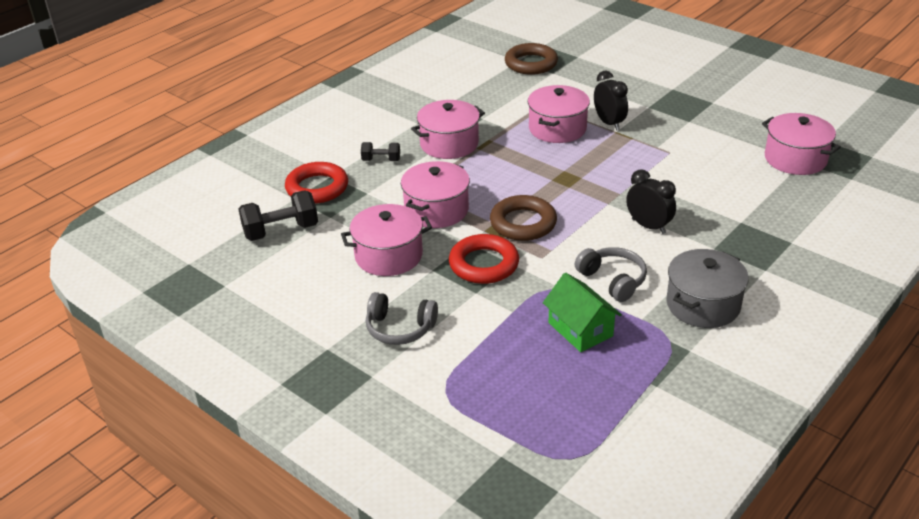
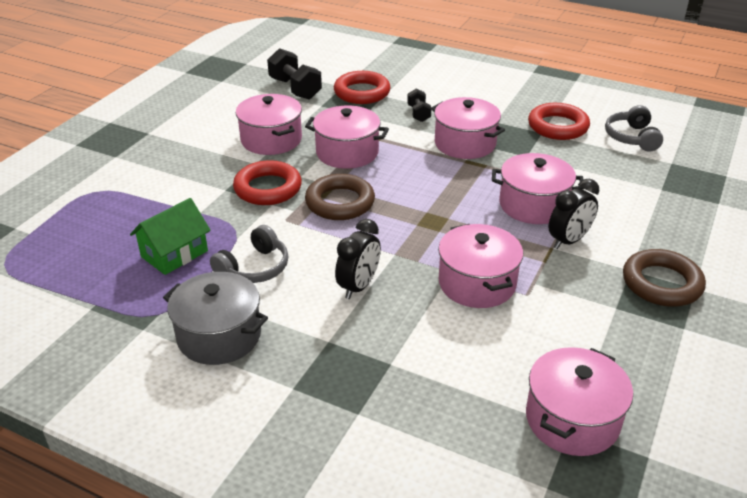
camera: 75 degrees right, 0 degrees up
grey headphones [366,292,438,345] -> grey headphones moved to [605,105,663,152]
brown ring [505,43,558,75] -> brown ring moved to [623,249,706,307]
none -> pink pot [438,224,523,308]
none -> red ring [528,103,590,140]

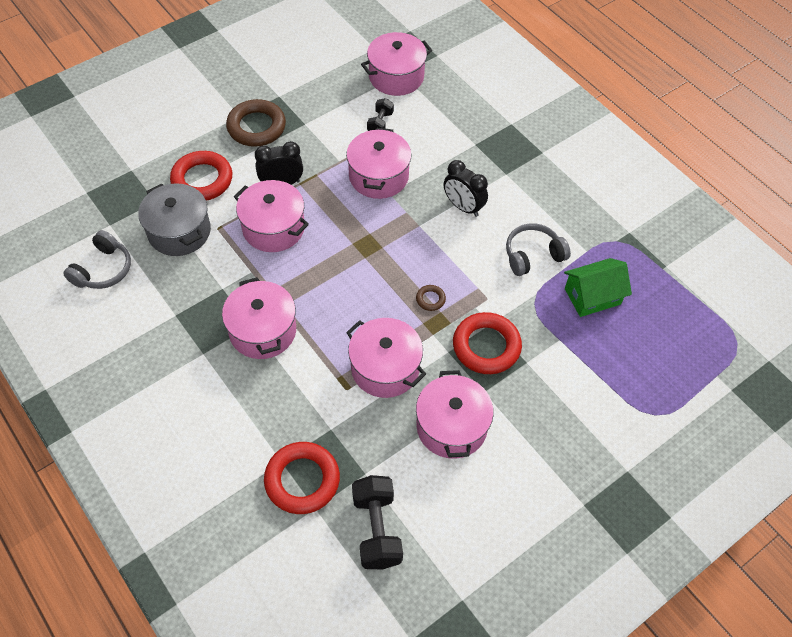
camera: 155 degrees left, 20 degrees up
grey pot [163,272,268,365] -> grey pot moved to [138,183,211,256]
brown ring [305,174,375,220] -> brown ring [416,285,446,311], size x0.45
black clock [335,219,381,299] -> black clock turned 105 degrees counterclockwise [444,160,488,217]
black dumbbell [407,88,431,122] -> black dumbbell moved to [367,98,394,131]
red ring [528,103,590,140] -> red ring moved to [170,151,232,201]

